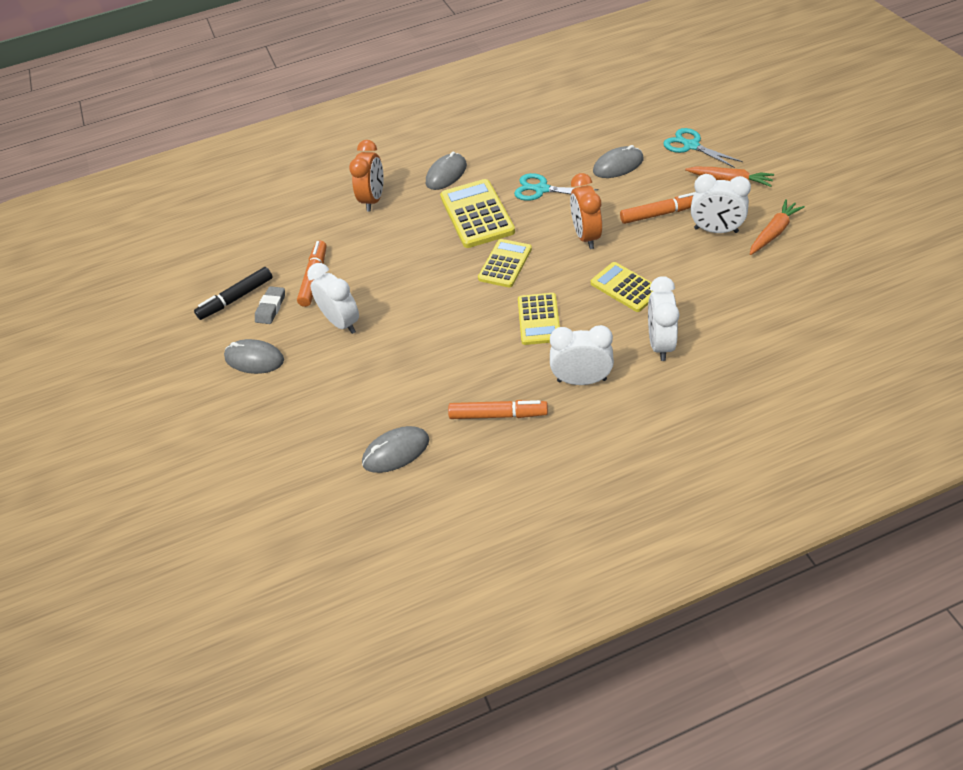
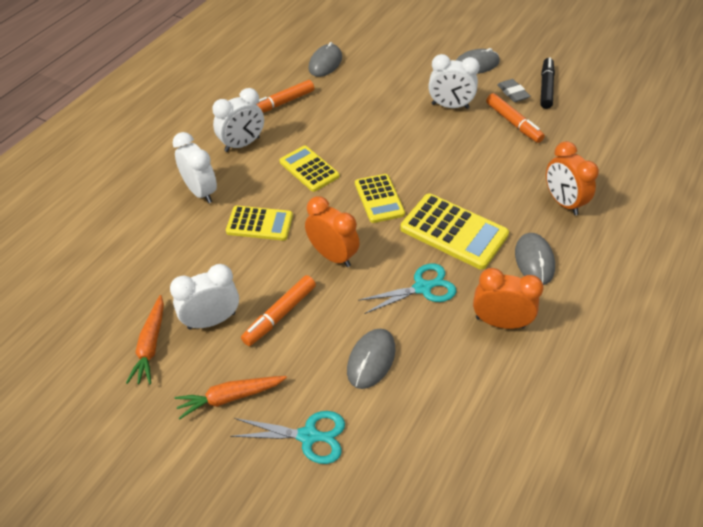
camera: 135 degrees right, 0 degrees up
none -> orange clock [473,268,544,329]

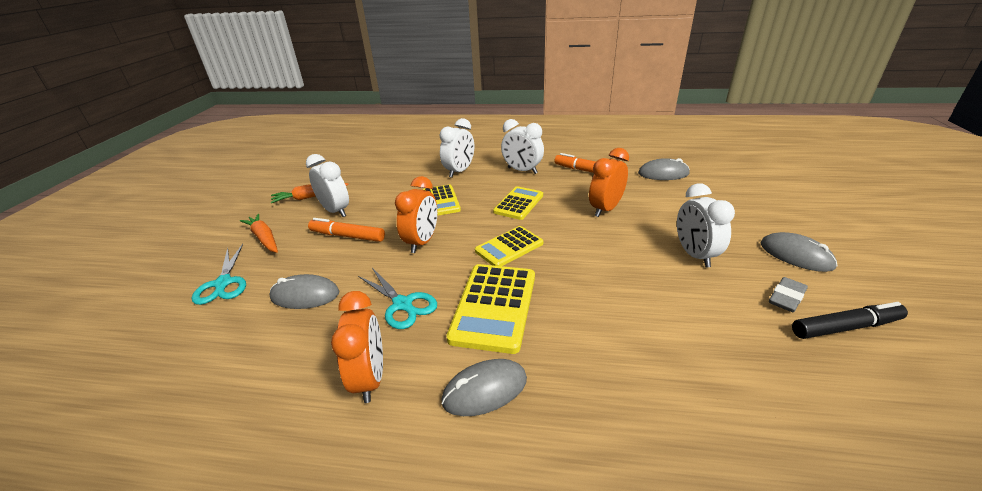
camera: 70 degrees right, 15 degrees down
orange marker [486,93,545,143] -> none
orange clock [546,141,599,215] -> orange clock moved to [589,148,629,217]

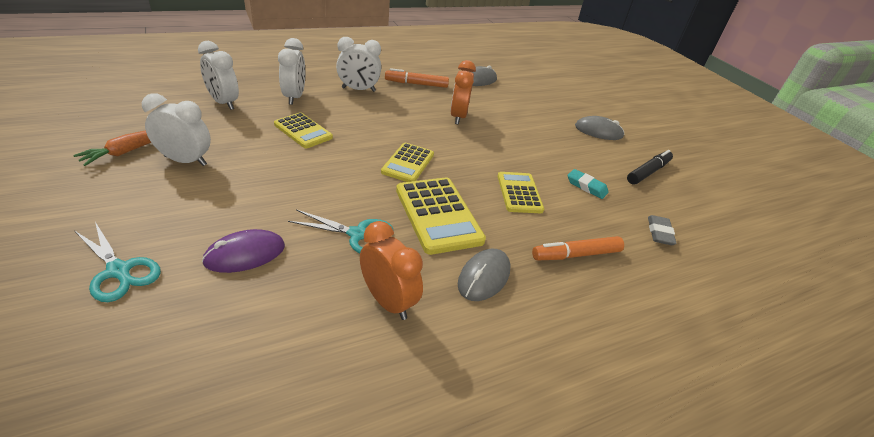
camera: 40 degrees left, 5 degrees up
orange carrot [240,214,278,253] -> none
grey mouse [270,274,339,309] -> purple mouse [202,229,285,273]
orange marker [308,218,385,242] -> orange marker moved to [532,236,624,260]
orange clock [395,176,437,253] -> none
yellow calculator [493,186,543,220] -> yellow calculator moved to [498,172,544,213]
white clock [677,183,735,268] -> white clock moved to [198,41,239,110]
grey eraser [769,277,808,312] -> grey eraser moved to [648,215,677,245]
none -> turquoise eraser [567,169,609,199]

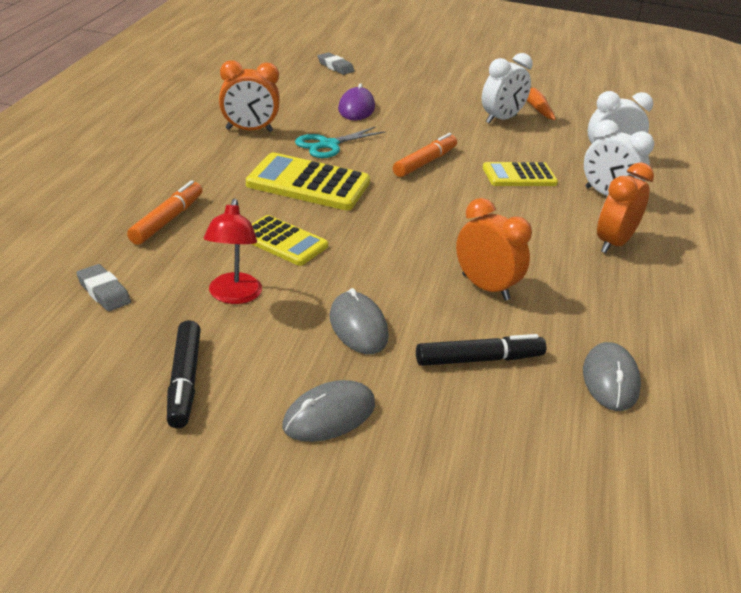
camera: 130 degrees right, 5 degrees down
turquoise scissors [75,222,161,302] -> none
white clock [336,37,381,92] -> orange clock [597,162,654,253]
yellow calculator [381,143,434,182] -> none
orange marker [385,68,449,88] -> orange marker moved to [393,133,457,177]
grey mouse [458,249,511,301] -> grey mouse moved to [330,288,389,354]
turquoise eraser [567,169,609,199] -> red lamp [203,198,262,304]
none -> grey eraser [317,52,355,75]
none -> black marker [416,334,546,366]

